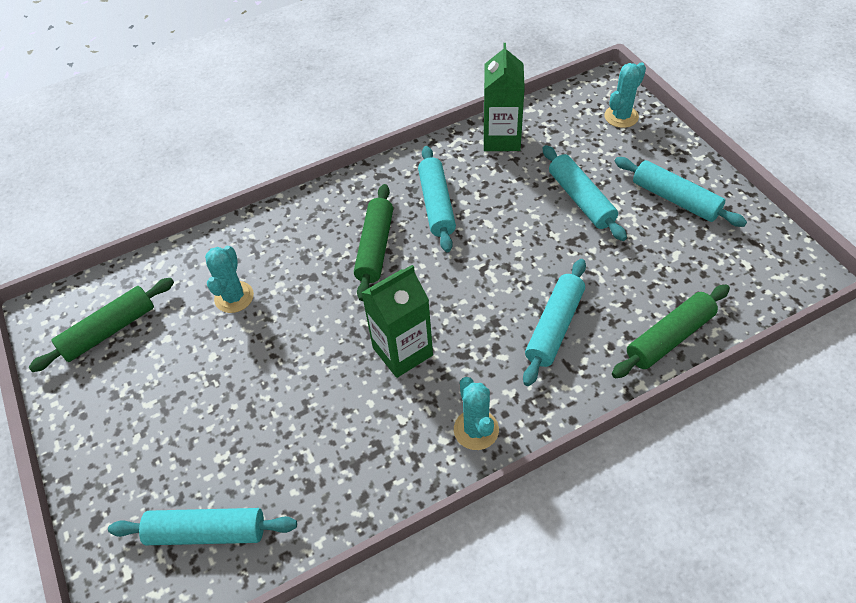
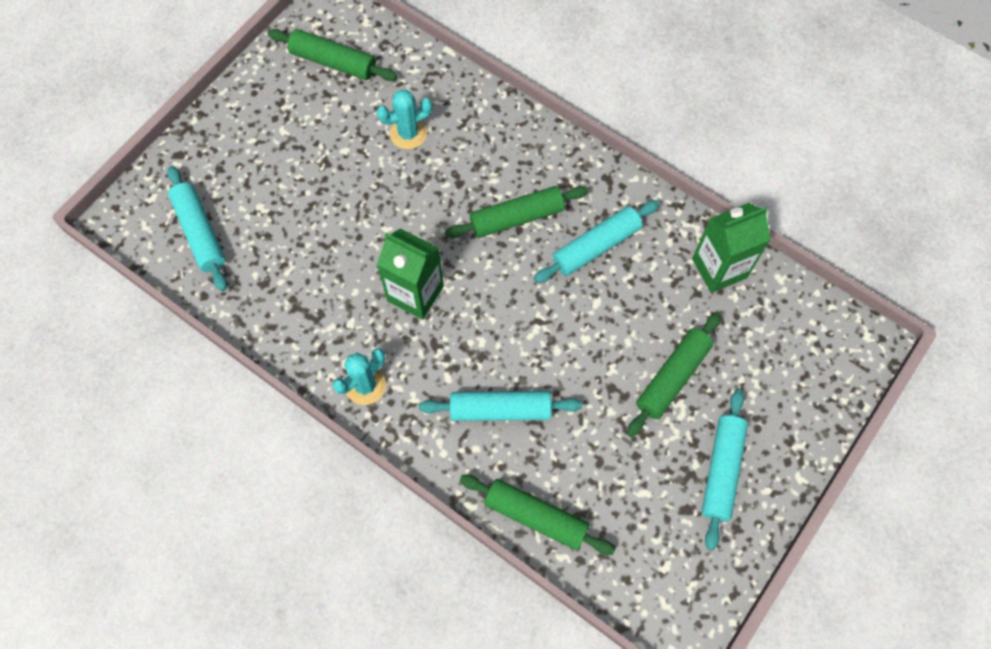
camera: 60 degrees right, 15 degrees up
turquoise rolling pin [543,145,627,241] -> green rolling pin [627,312,722,437]
turquoise cactus [604,62,646,128] -> none

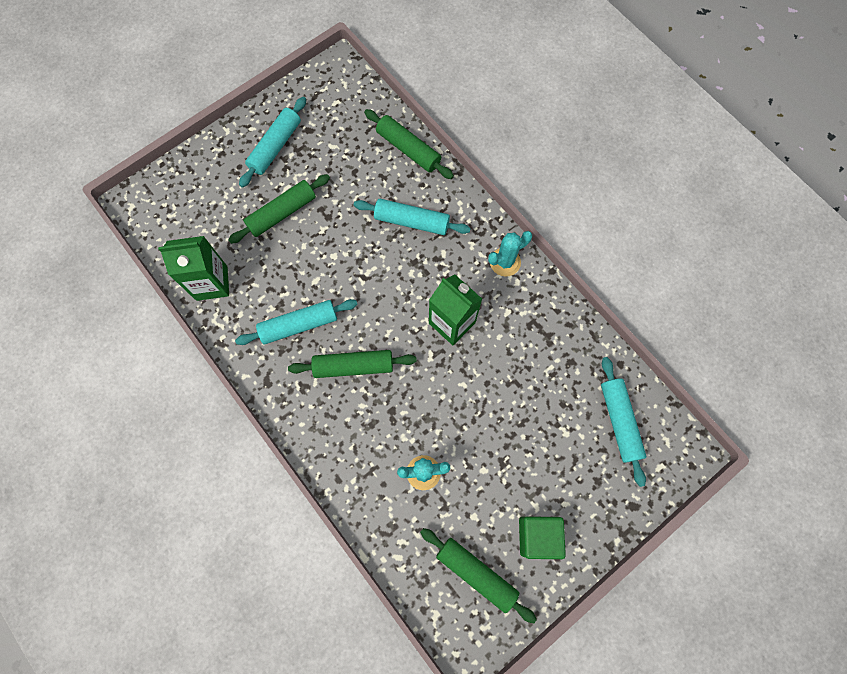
camera: 165 degrees left, 5 degrees up
none -> green cube [519,516,566,559]

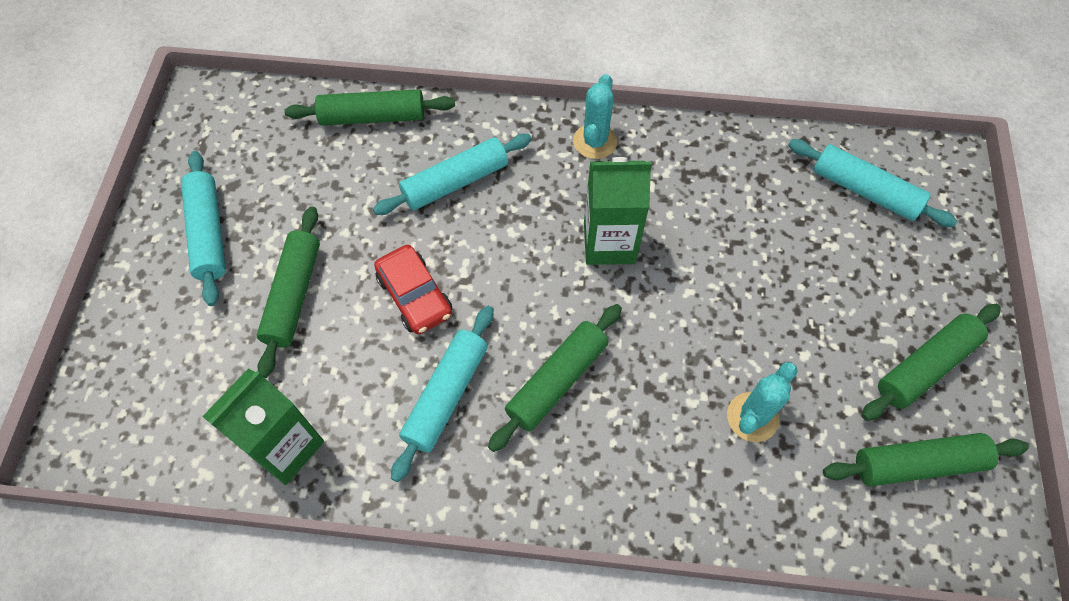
camera: 45 degrees left, 10 degrees down
green cube [519,516,566,559] -> green rolling pin [862,304,1001,421]
none -> red car [374,245,452,334]

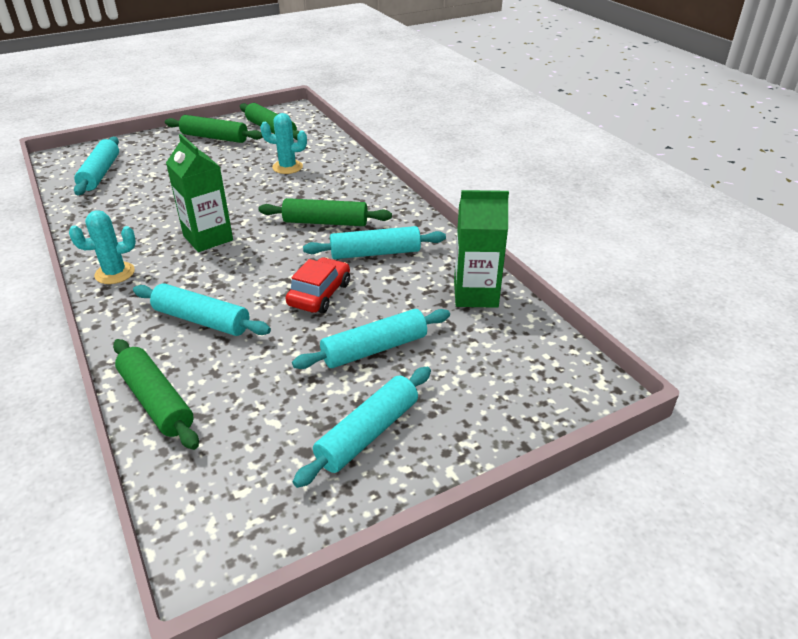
camera: 125 degrees left, 25 degrees down
green rolling pin [257,206,320,378] -> turquoise rolling pin [292,309,450,369]

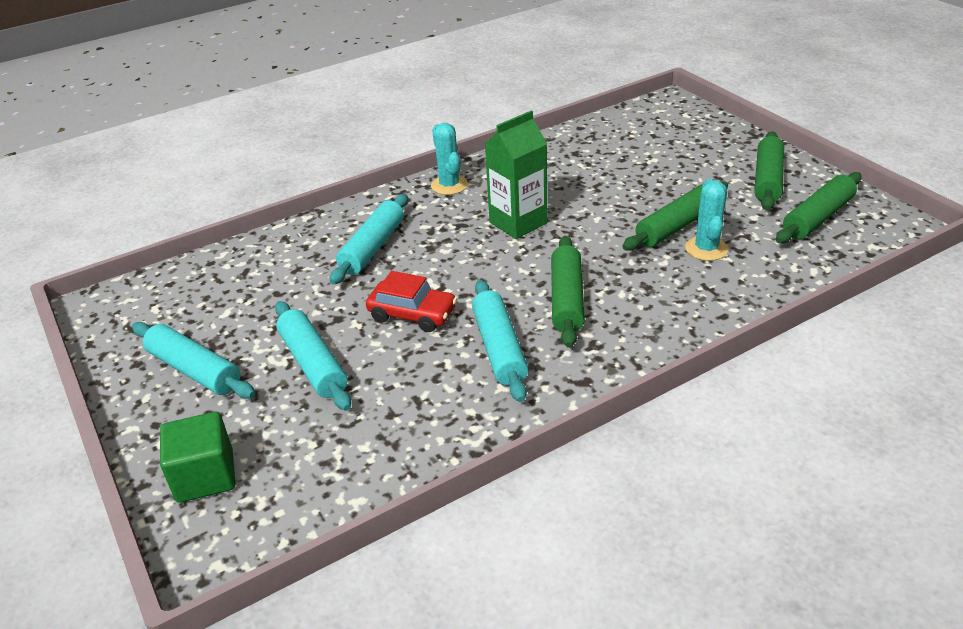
camera: 90 degrees right, 0 degrees up
turquoise rolling pin [74,137,119,195] -> none
green rolling pin [113,339,199,450] -> green rolling pin moved to [622,182,728,251]
green carton [454,190,509,308] -> none
none -> green cube [160,412,235,503]

